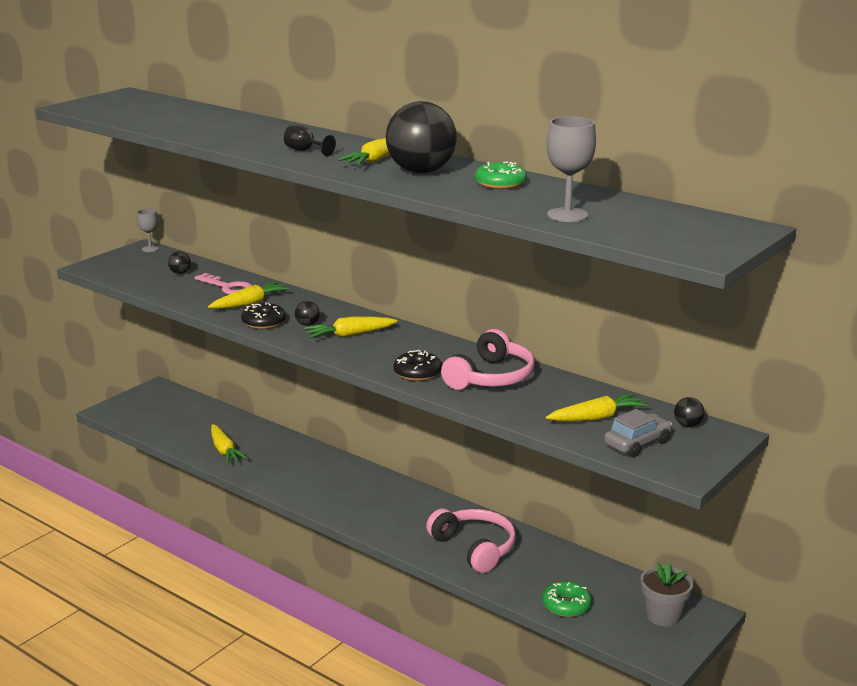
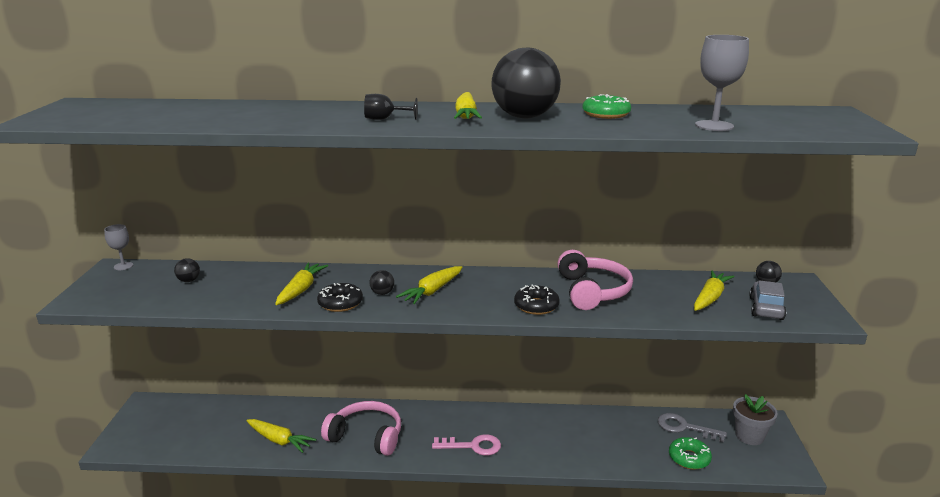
camera: 35 degrees left, 0 degrees up
pink key [195,273,252,295] -> pink key moved to [432,434,501,456]
pink headphones [426,509,516,573] -> pink headphones moved to [321,401,401,456]
none -> grey key [658,413,727,442]

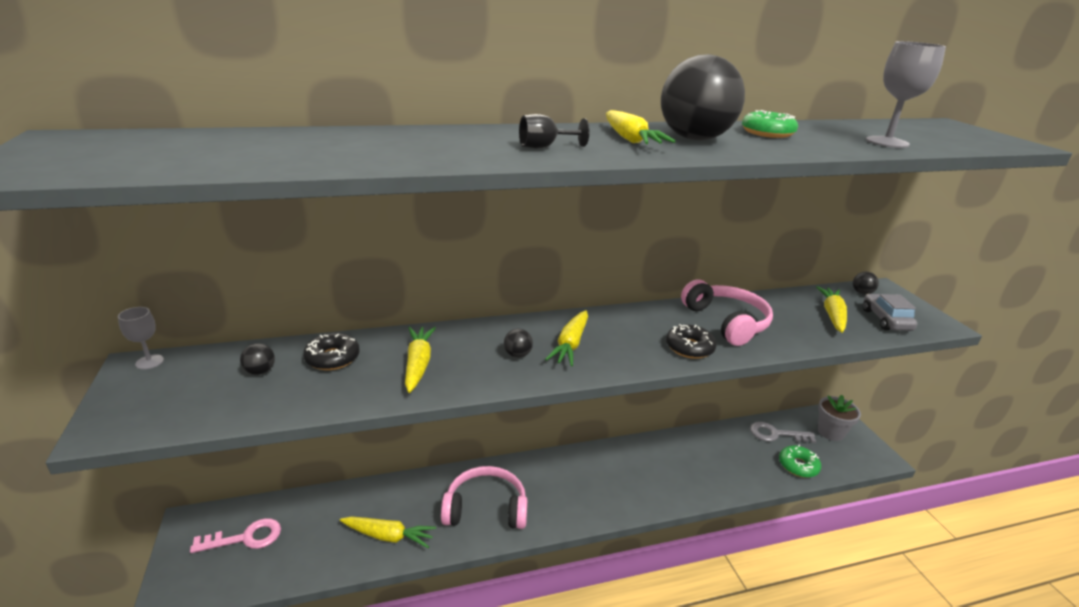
camera: 20 degrees left, 5 degrees up
black donut [317,283,363,312] -> black donut moved to [303,333,360,370]
pink key [432,434,501,456] -> pink key moved to [190,518,281,553]

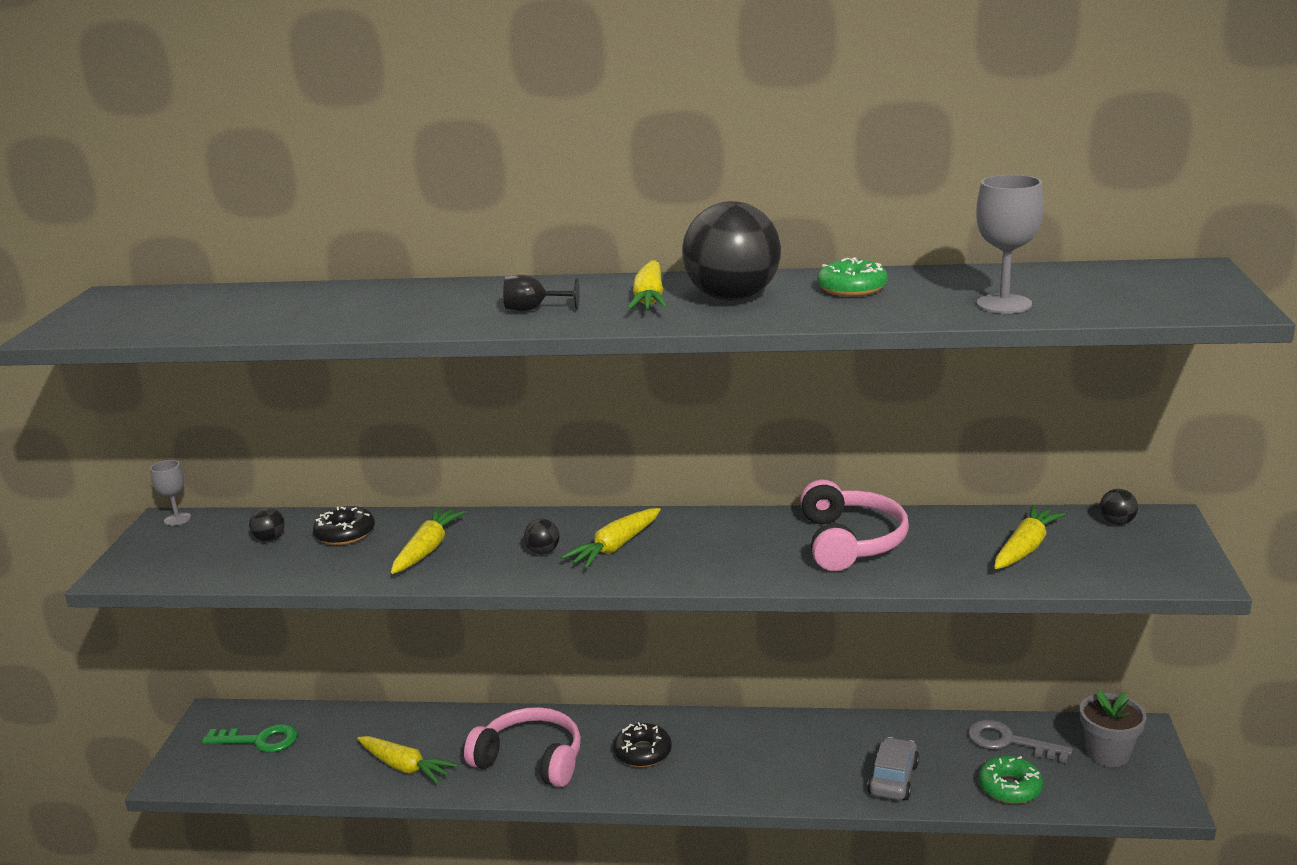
camera: 25 degrees right, 5 degrees down
pink key [190,518,281,553] -> green key [202,724,297,753]
black donut [666,324,717,359] -> black donut moved to [613,722,672,767]
grey car [863,294,917,331] -> grey car moved to [867,737,919,800]

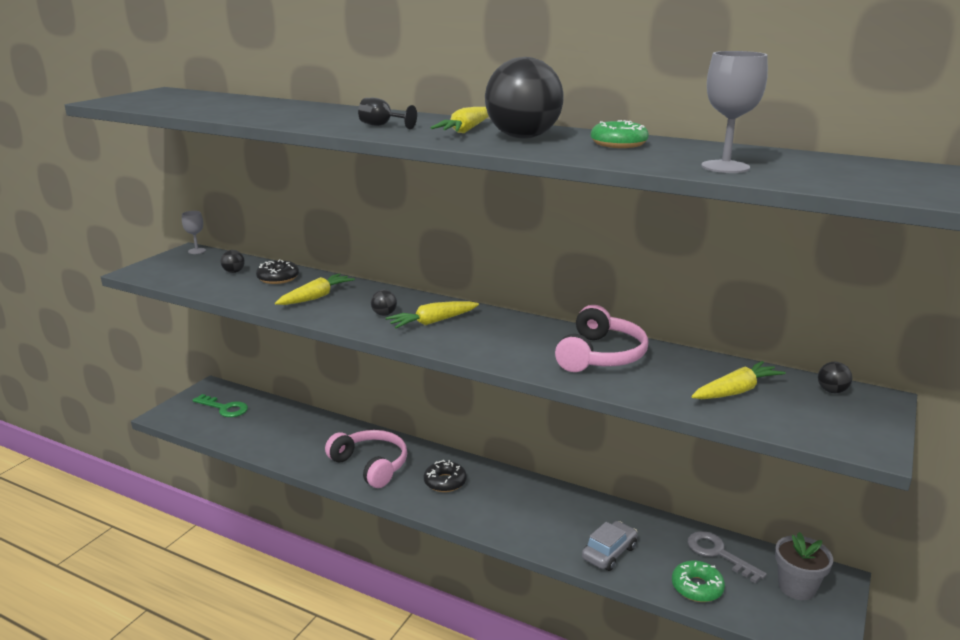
camera: 20 degrees right, 0 degrees up
yellow carrot [357,736,458,784] -> none

